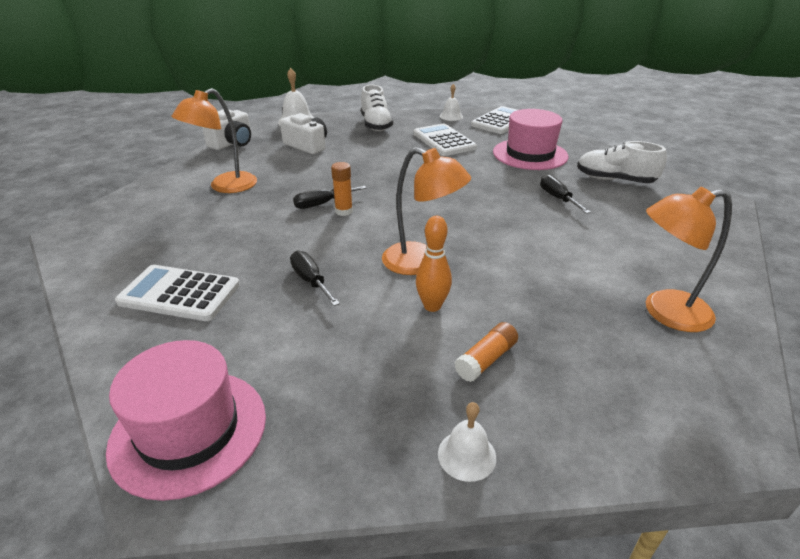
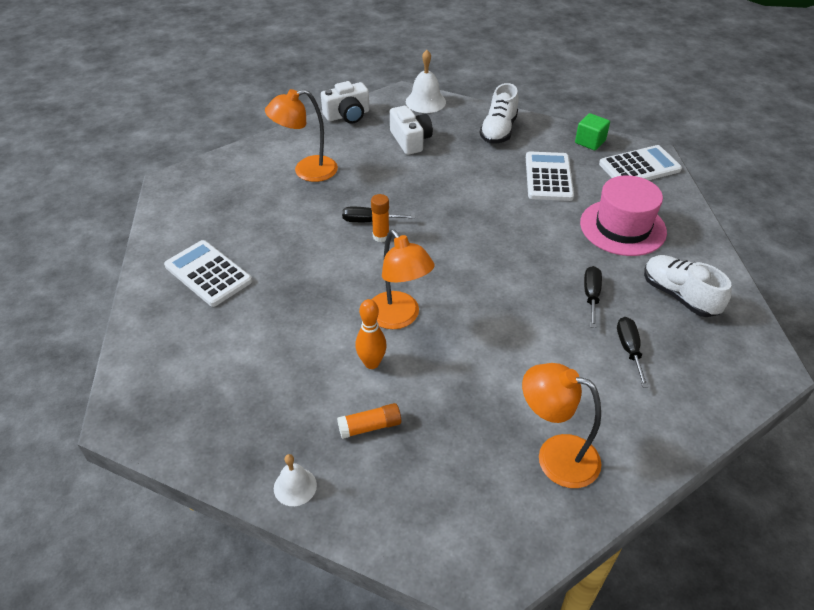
camera: 30 degrees right, 10 degrees up
pink hat [106,340,266,501] -> none
black screwdriver [290,251,340,306] -> black screwdriver moved to [617,317,649,388]
white bell [440,84,463,121] -> green cube [575,113,610,150]

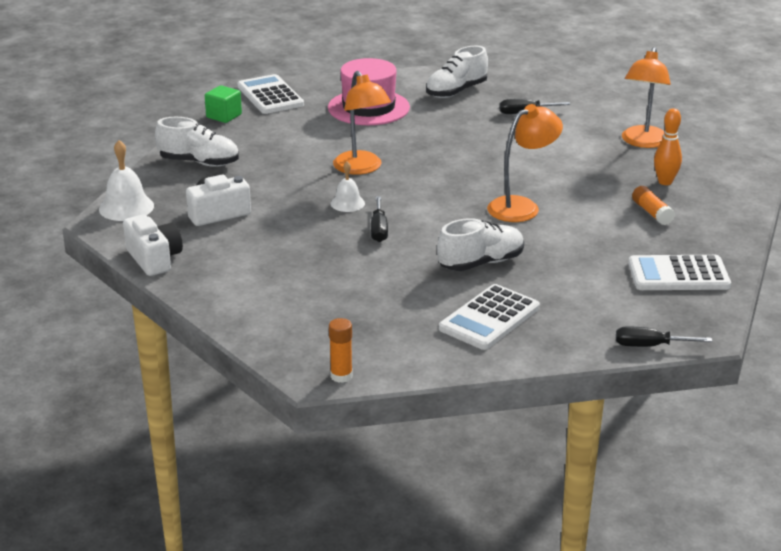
camera: 95 degrees left, 15 degrees down
orange lamp [265,89,338,182] -> orange lamp moved to [333,71,391,175]
white bell [274,454,317,506] -> white bell moved to [331,162,365,212]
orange bowling pin [355,299,387,369] -> orange bowling pin moved to [654,108,682,185]
orange glue stick [371,194,389,242] -> orange glue stick moved to [329,318,353,383]
white calculator [526,152,574,201] -> white calculator moved to [628,255,731,290]
black screwdriver [584,266,602,328] -> black screwdriver moved to [616,326,712,347]
none -> white shoe [437,218,524,271]

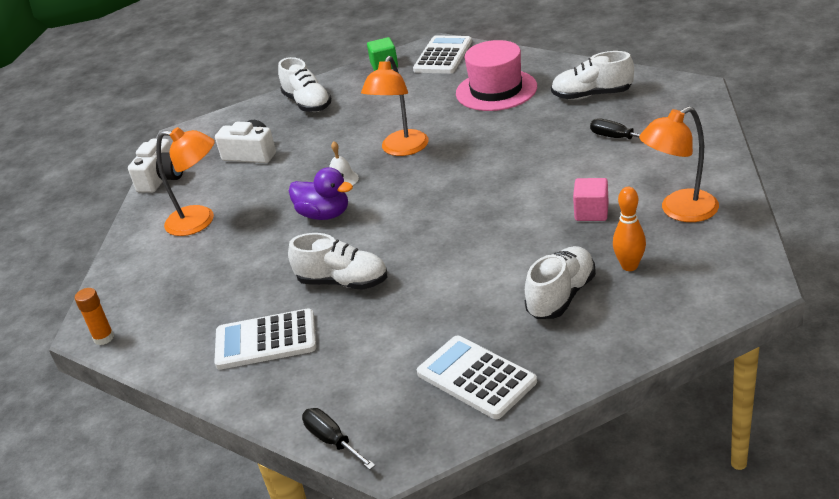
camera: 50 degrees right, 5 degrees up
white bell [99,140,154,221] -> none
black screwdriver [371,196,388,242] -> purple duck [289,167,353,220]
orange lamp [487,104,563,222] -> orange lamp moved to [156,127,215,236]
orange glue stick [632,186,675,225] -> white shoe [525,246,596,319]
none -> pink cube [573,178,609,221]

